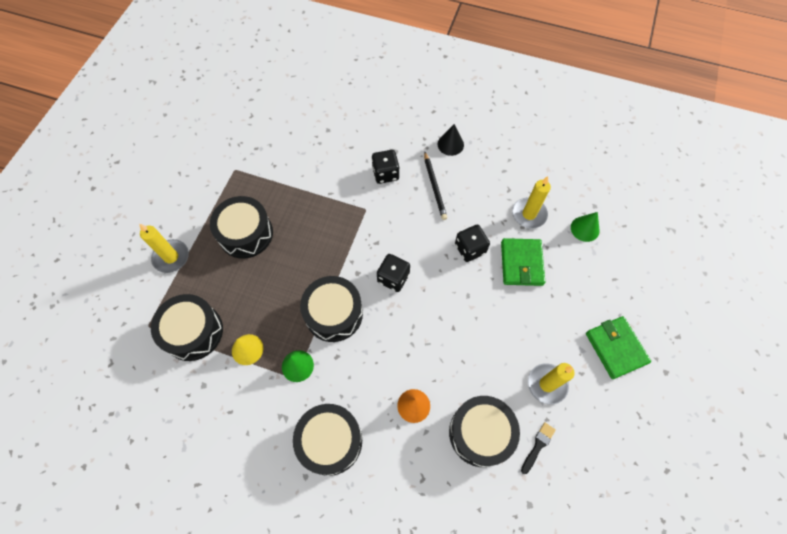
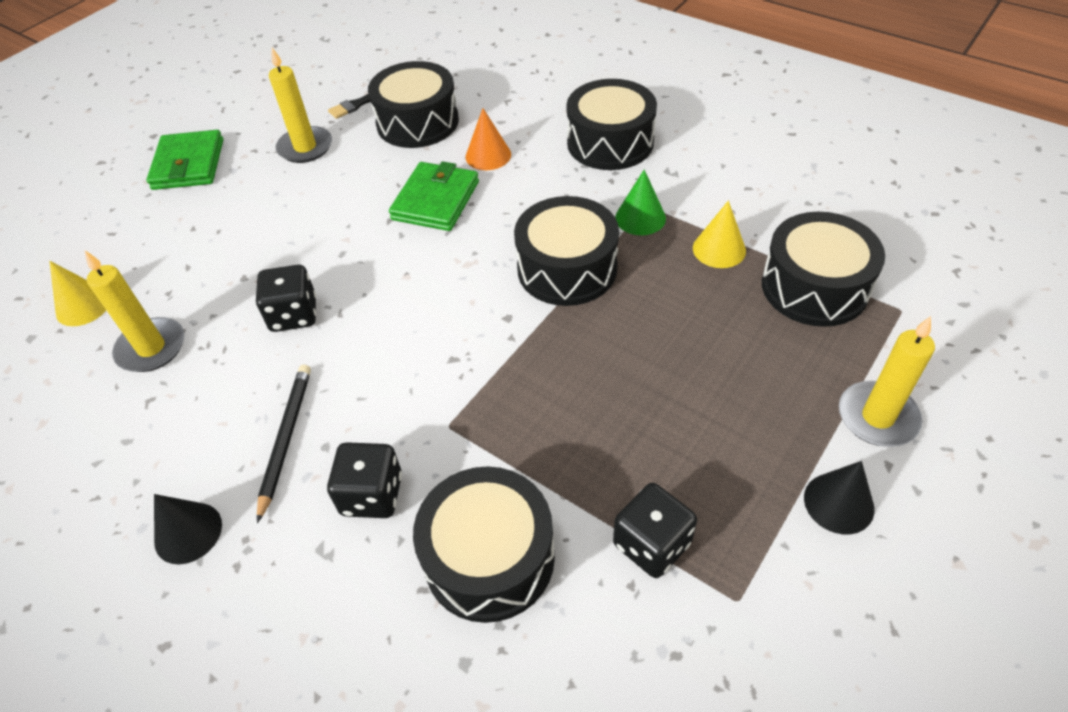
camera: 160 degrees left, 15 degrees down
black drum [210,196,273,259] -> black drum moved to [413,466,555,623]
black dice [377,254,410,292] -> black dice moved to [613,483,697,578]
green wallet [501,238,545,286] -> green wallet moved to [389,161,479,231]
green cone [571,212,600,242] -> yellow cone [49,261,106,326]
none -> black cone [804,461,874,534]

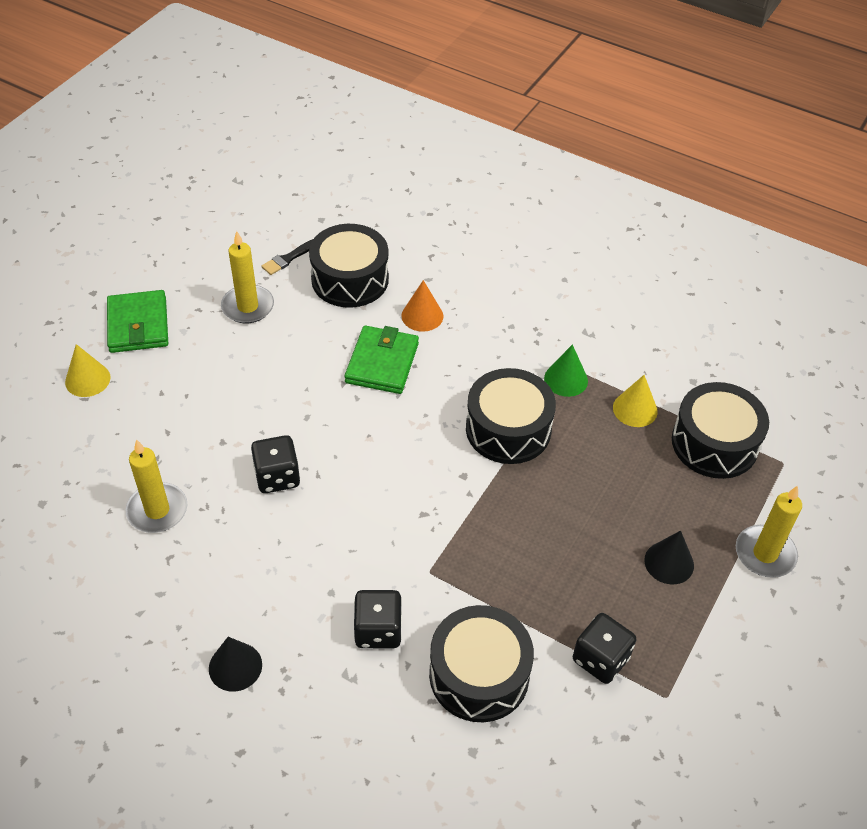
camera: 10 degrees left, 0 degrees up
yellow cone [49,261,106,326] -> yellow cone moved to [65,344,111,397]
black pencil [257,365,311,523] -> none
black drum [566,79,657,170] -> none
black cone [804,461,874,534] -> black cone moved to [644,530,694,584]

